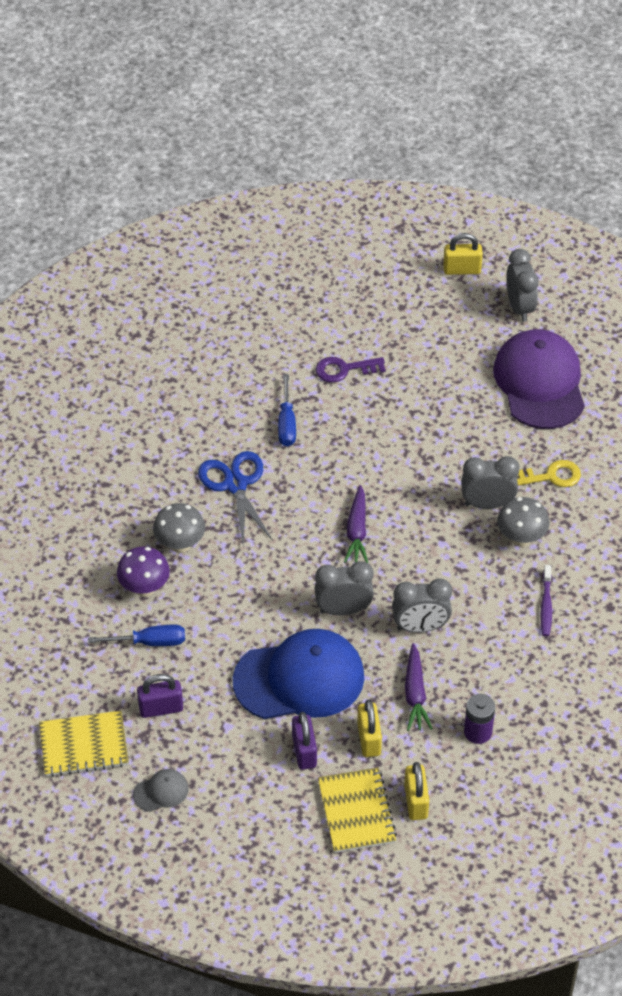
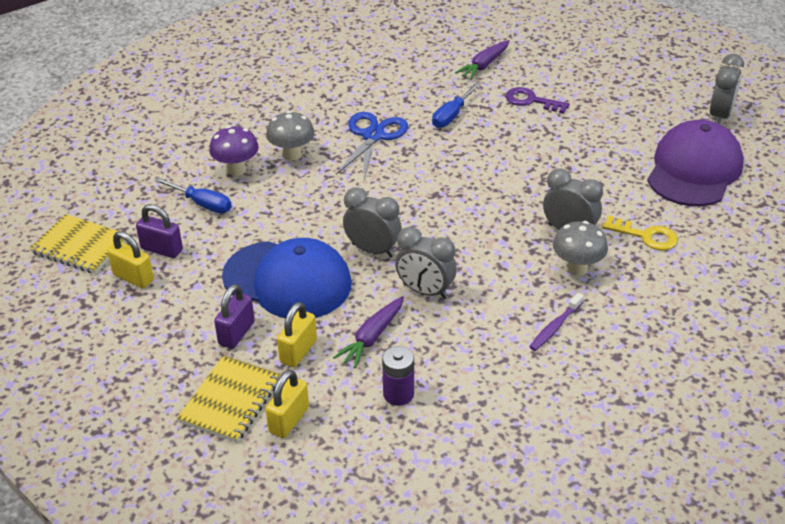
camera: 35 degrees right, 10 degrees down
grey cap [133,769,188,812] -> none
purple carrot [344,485,368,563] -> purple carrot moved to [455,40,510,80]
yellow padlock [443,233,483,275] -> yellow padlock moved to [107,231,154,288]

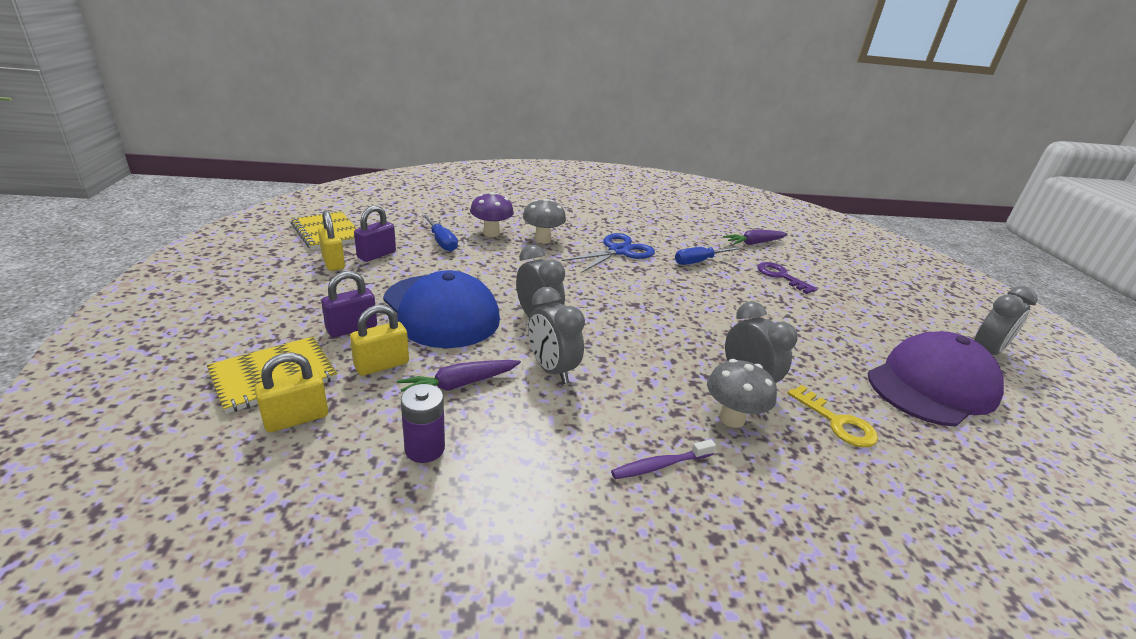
camera: 25 degrees right, 10 degrees down
purple padlock [136,204,183,258] -> purple padlock turned 75 degrees clockwise [354,205,396,262]

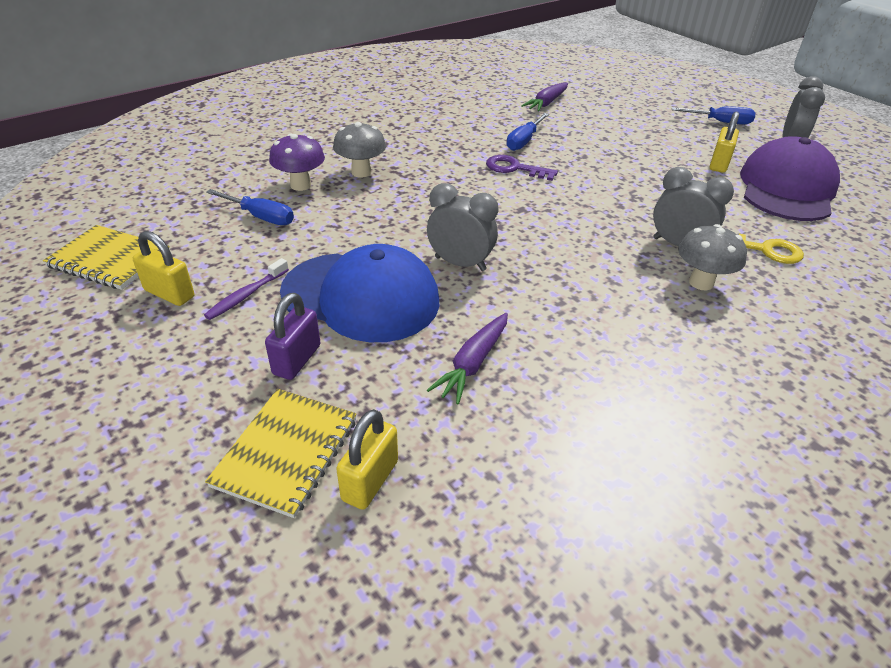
camera: 30 degrees left, 10 degrees up
yellow padlock [350,305,409,376] -> yellow padlock moved to [710,112,739,173]
purple padlock [354,205,396,262] -> none
purple battery [401,384,445,463] -> none
grey clock [528,287,585,384] -> none
blue scissors [562,233,655,273] -> none
purple toothbrush [611,439,716,479] -> purple toothbrush moved to [204,258,289,320]
purple key [757,262,817,294] -> purple key moved to [486,155,558,181]
none -> blue screwdriver [672,106,755,125]

